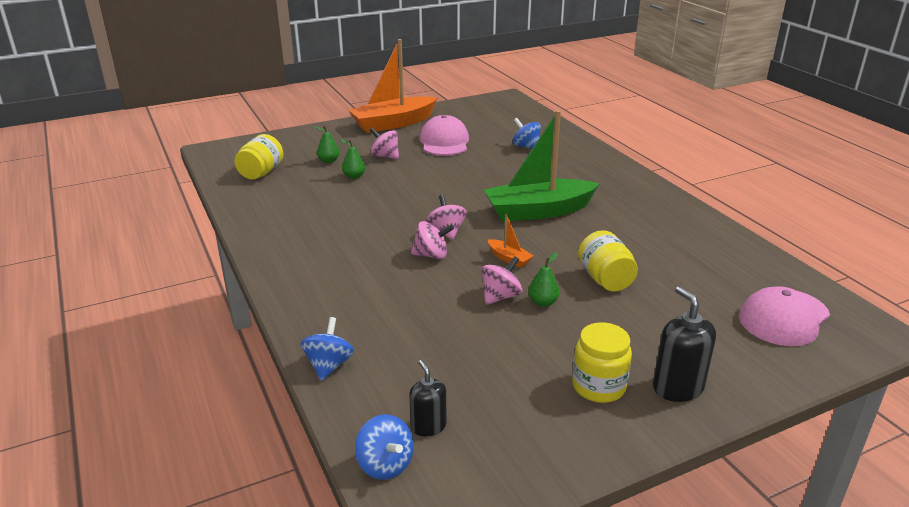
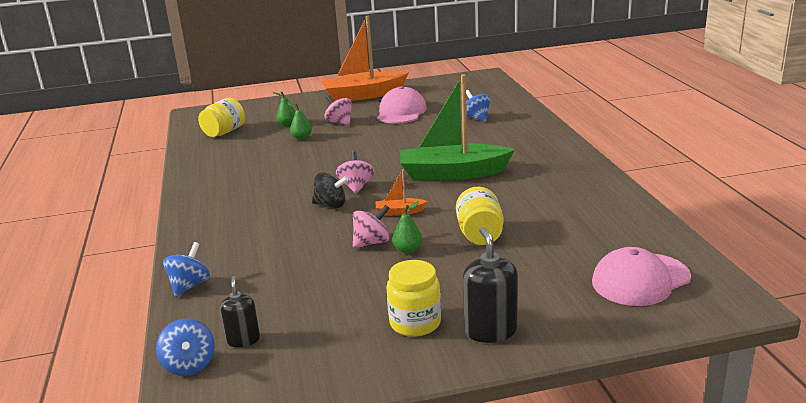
camera: 15 degrees right, 5 degrees down
pink spinning top [411,221,454,259] -> black spinning top [312,173,348,208]
orange boat [488,214,533,268] -> orange boat turned 120 degrees clockwise [376,169,427,216]

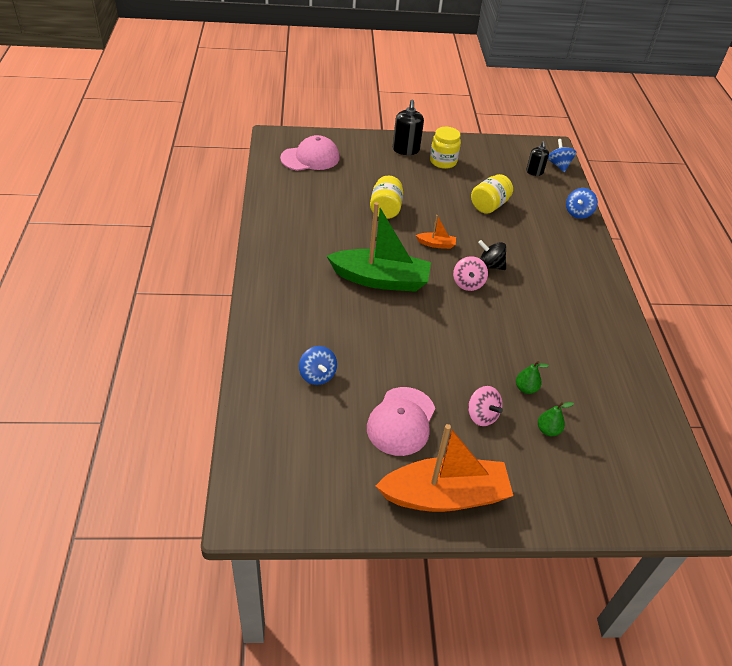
camera: 175 degrees left, 20 degrees up
yellow jar [198,98,245,137] -> yellow jar moved to [471,174,513,214]
pink spinning top [353,205,390,248] -> none
green pear [393,201,422,254] -> none

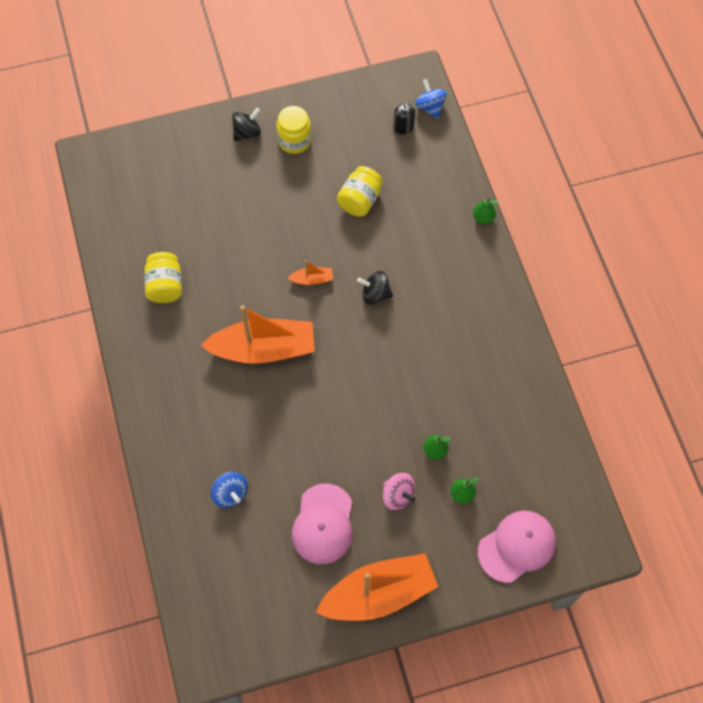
camera: 10 degrees left, 20 degrees up
pink cap [280,135,340,171] -> pink cap moved to [478,511,556,583]
green boat [327,202,431,292] -> orange boat [201,305,315,364]
yellow jar [370,175,403,219] -> yellow jar moved to [144,252,182,303]
black soap dispenser [393,99,424,155] -> black spinning top [232,108,261,141]
pink spinning top [453,256,488,291] -> none
blue spinning top [566,188,598,219] -> none
none -> green pear [473,198,499,224]

